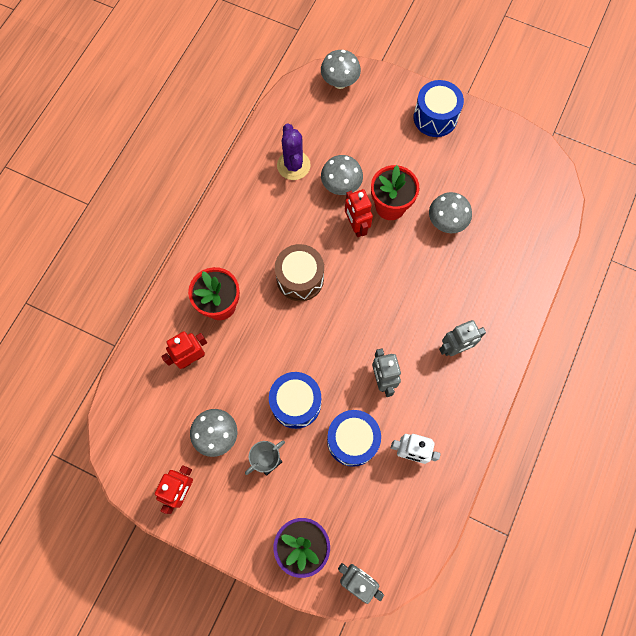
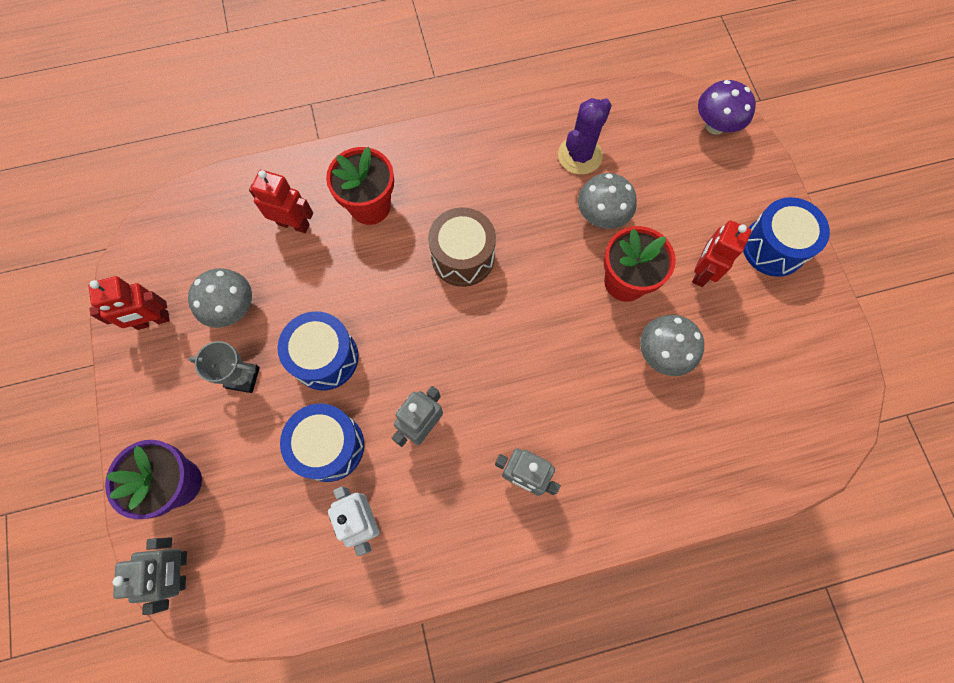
camera: 50 degrees right, 0 degrees up
grey mushroom [321,50,361,89] -> purple mushroom [698,80,756,135]
red robot [345,189,373,237] -> red robot moved to [692,220,751,287]

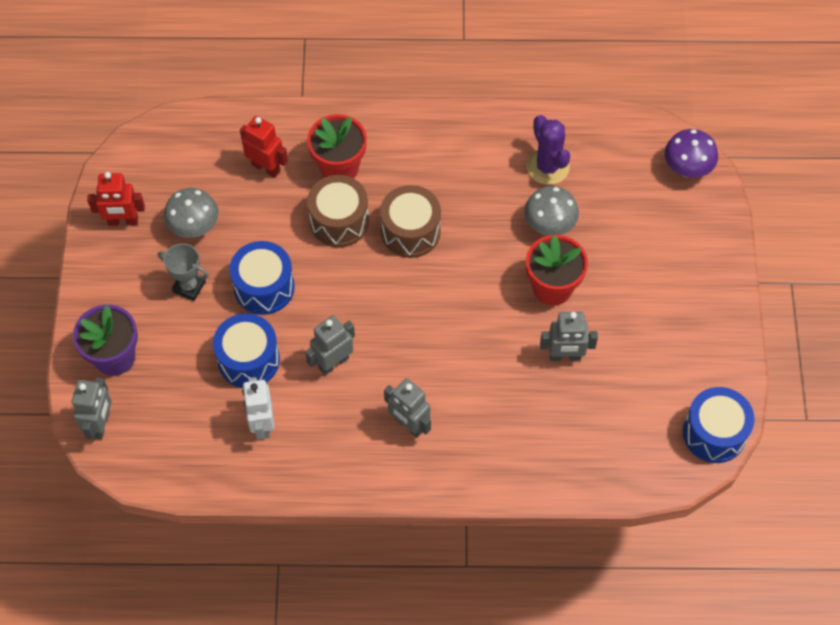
camera: 15 degrees right, 10 degrees down
purple cactus [558,98,612,175] -> purple cactus turned 75 degrees counterclockwise [526,115,570,185]
grey mushroom [640,315,704,376] -> grey robot [540,312,598,361]
red robot [692,220,751,287] -> none
blue drum [743,197,830,277] -> blue drum moved to [683,387,755,463]
none -> brown drum [307,175,369,247]

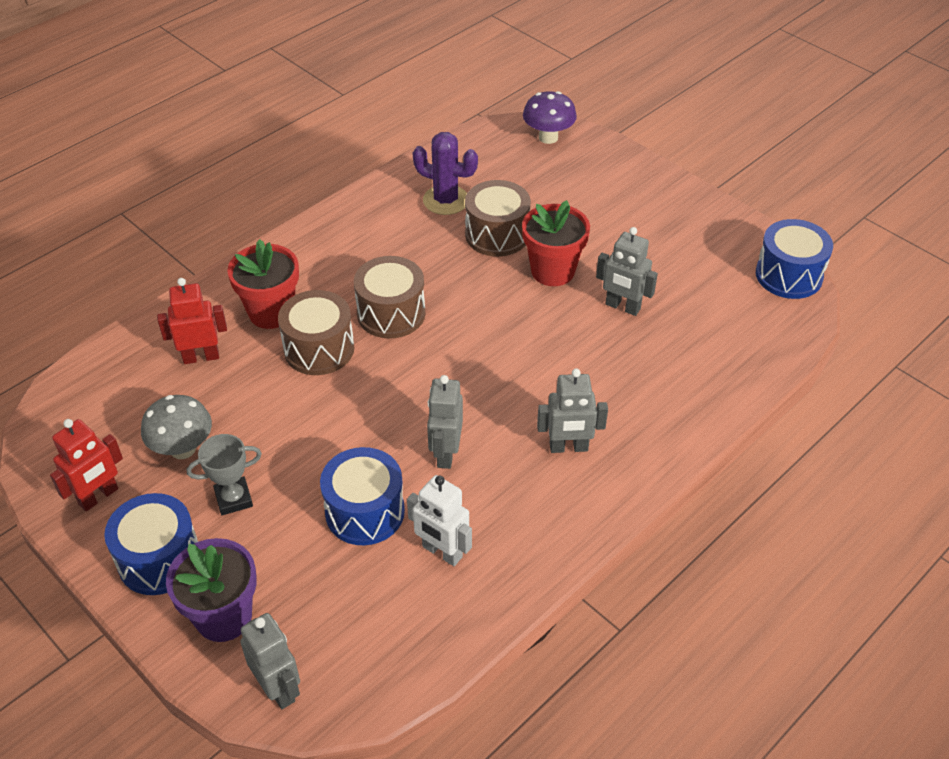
camera: 45 degrees left, 15 degrees down
blue drum [230,241,295,315] -> blue drum moved to [104,493,198,595]
grey mushroom [524,186,579,236] -> brown drum [465,180,531,257]
grey robot [540,312,598,361] -> grey robot turned 75 degrees clockwise [596,227,658,316]

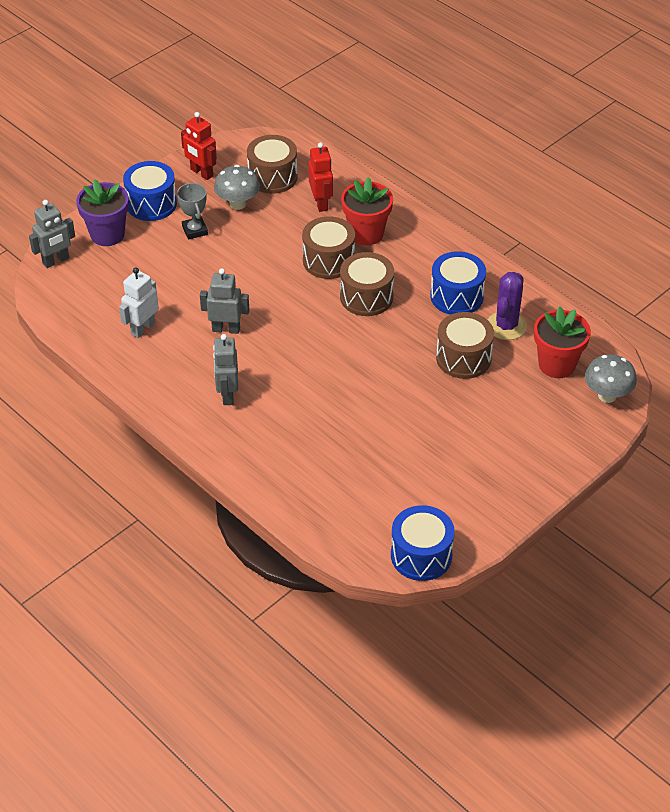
camera: 90 degrees right, 0 degrees up
blue drum [320,447,405,545] -> blue drum moved to [430,251,486,315]
red flower pot [522,200,590,286] -> red flower pot moved to [534,307,591,378]
purple mushroom [523,91,577,144] -> grey mushroom [585,354,637,403]
grey robot [596,227,658,316] -> none
none -> brown drum [247,135,298,194]

